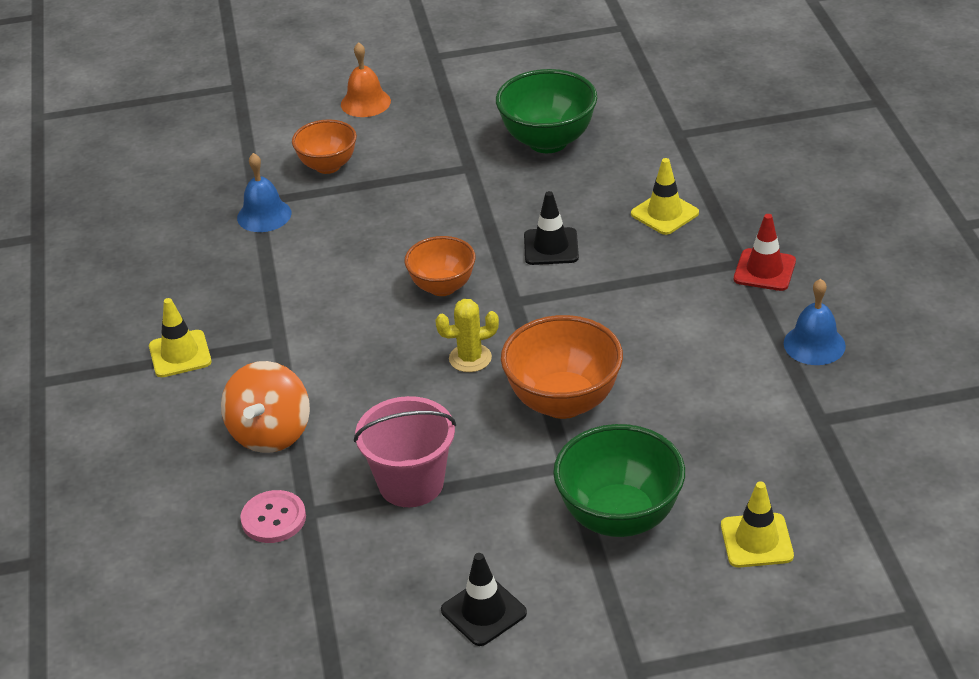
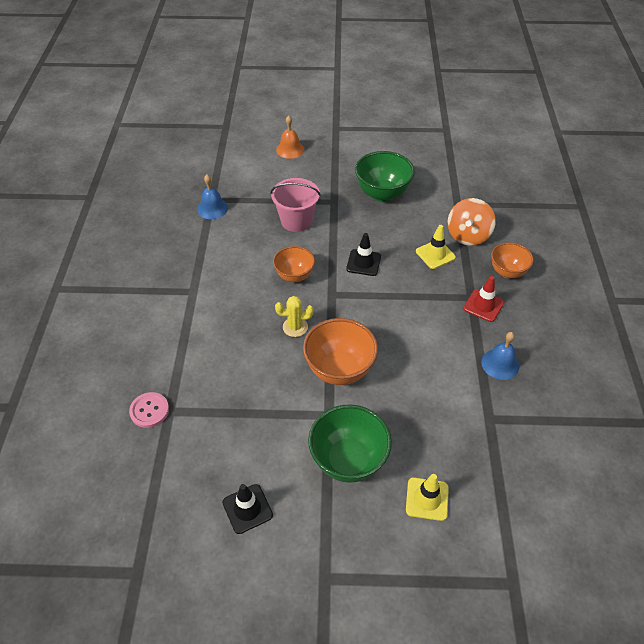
camera: 10 degrees right, 10 degrees up
yellow traffic cone [149,298,212,377] -> none
orange spinning top [221,361,310,453] -> orange spinning top moved to [448,198,496,246]
orange bowl [292,119,357,174] -> orange bowl moved to [491,242,534,278]
pink bucket [354,396,456,507] -> pink bucket moved to [271,178,321,232]

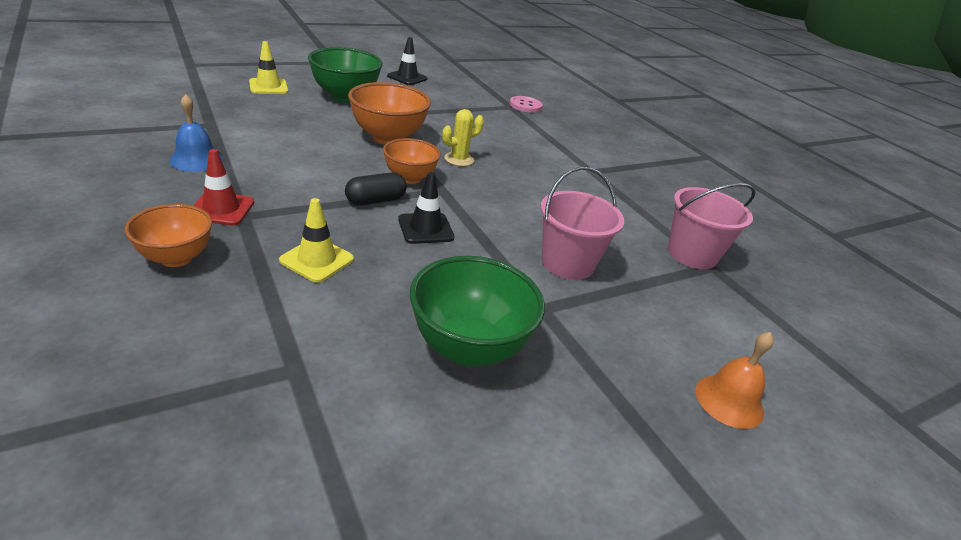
camera: 145 degrees right, 15 degrees down
blue bell [197,175,228,219] -> pink bucket [668,183,756,269]
orange bowl [273,246,315,282] -> orange bowl moved to [383,138,441,184]
orange spinning top [448,198,496,246] -> none
none -> black capsule [345,173,407,205]

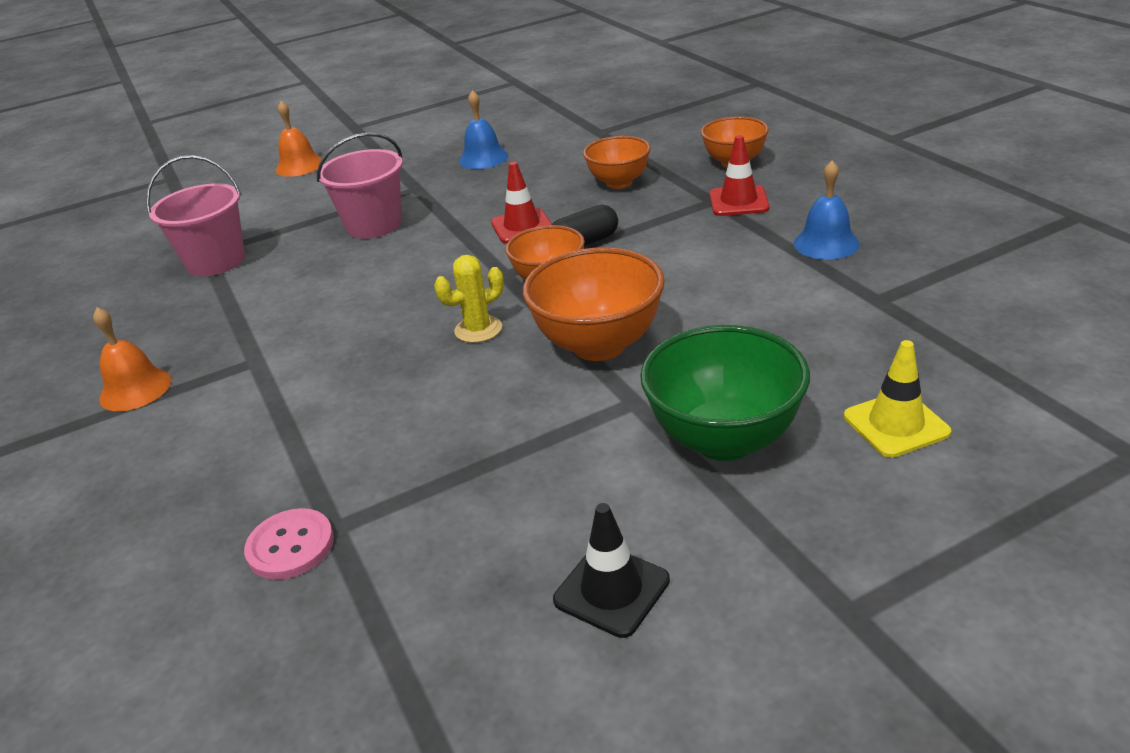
camera: 170 degrees left, 0 degrees up
yellow traffic cone [279,198,354,283] -> orange bowl [583,136,651,189]
black traffic cone [398,172,455,244] -> red traffic cone [491,162,552,243]
green bowl [410,256,545,367] -> blue bell [459,90,508,169]
none -> orange bell [93,307,171,411]

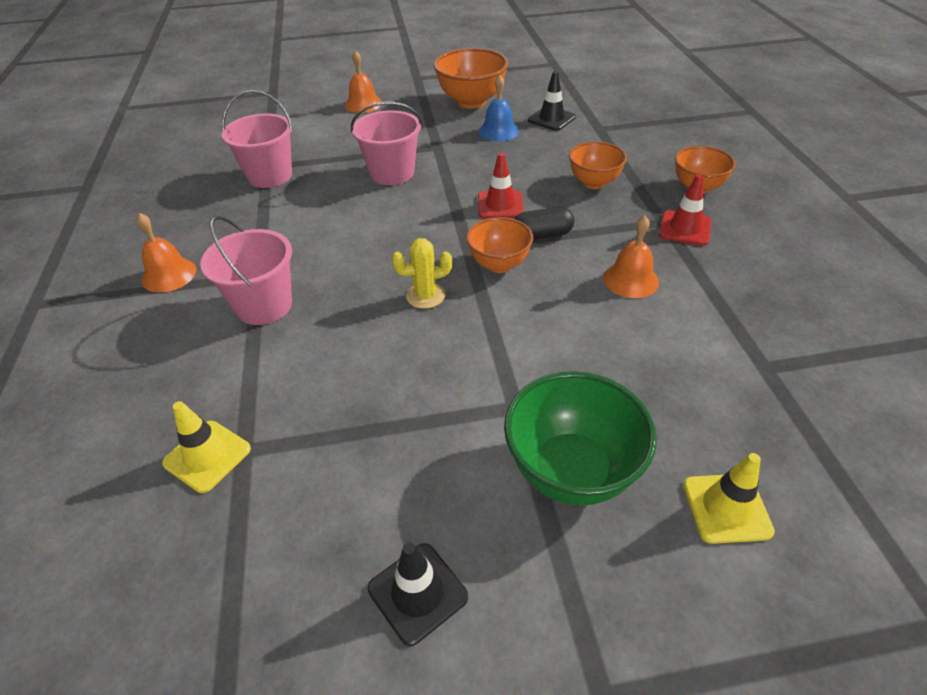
camera: 15 degrees right, 10 degrees up
pink button [244,508,334,580] -> yellow traffic cone [162,401,251,493]
orange bowl [523,247,665,361] -> orange bowl moved to [434,48,508,109]
blue bell [794,161,860,260] -> none
none -> pink bucket [200,216,292,325]
none -> black traffic cone [528,71,576,131]
none -> orange bell [603,216,659,298]

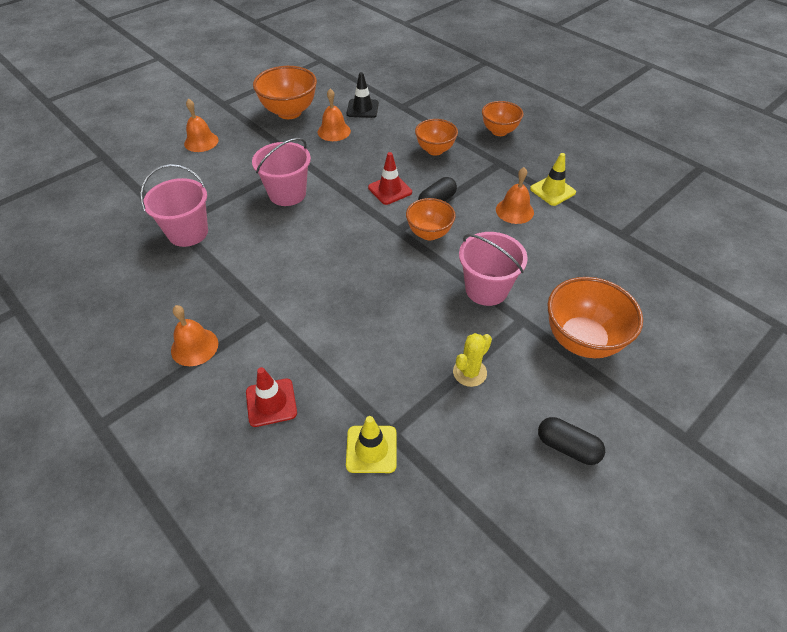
camera: 35 degrees left, 5 degrees up
pink bucket [200,216,292,325] -> pink bucket moved to [459,232,528,306]
black traffic cone [368,542,468,646] -> black capsule [538,417,605,465]
yellow cactus [392,238,452,309] -> yellow cactus moved to [453,333,492,387]
blue bell [479,74,519,141] -> orange bell [318,89,351,141]
green bowl [504,371,657,505] -> orange bowl [548,277,643,358]
red traffic cone [659,174,712,246] -> red traffic cone moved to [246,367,297,427]
yellow traffic cone [683,453,775,544] -> yellow traffic cone moved to [530,153,576,206]

